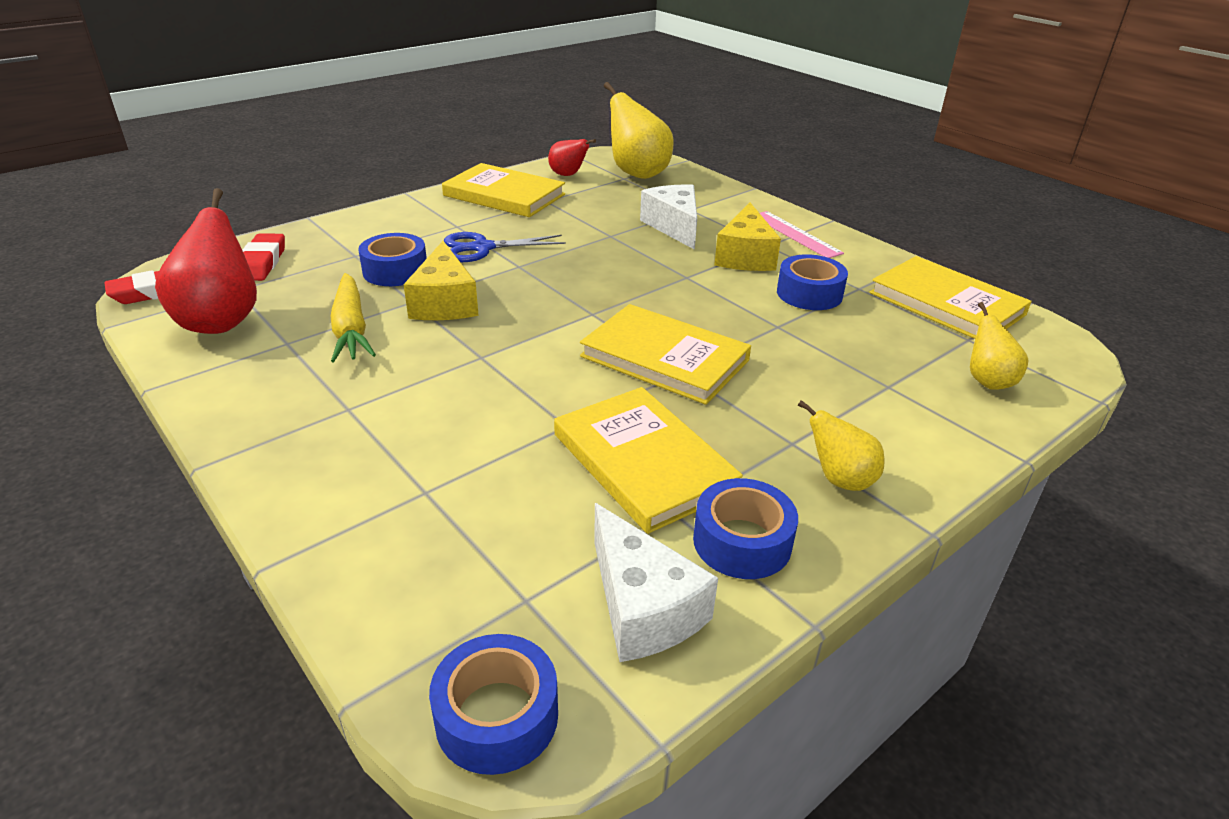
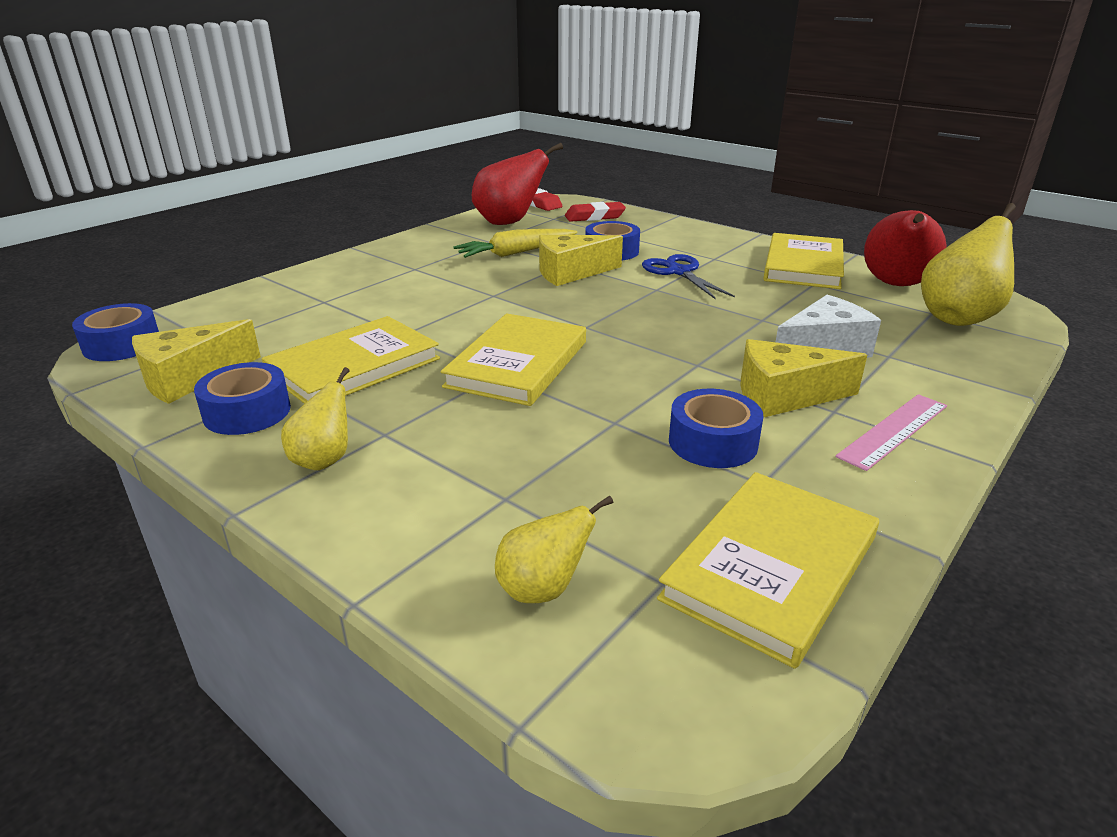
camera: 80 degrees right, 5 degrees down
red pear [548,139,596,176] -> red pear [864,210,947,286], size x1.79
white cheese [594,503,718,662] -> yellow cheese [132,319,261,404]

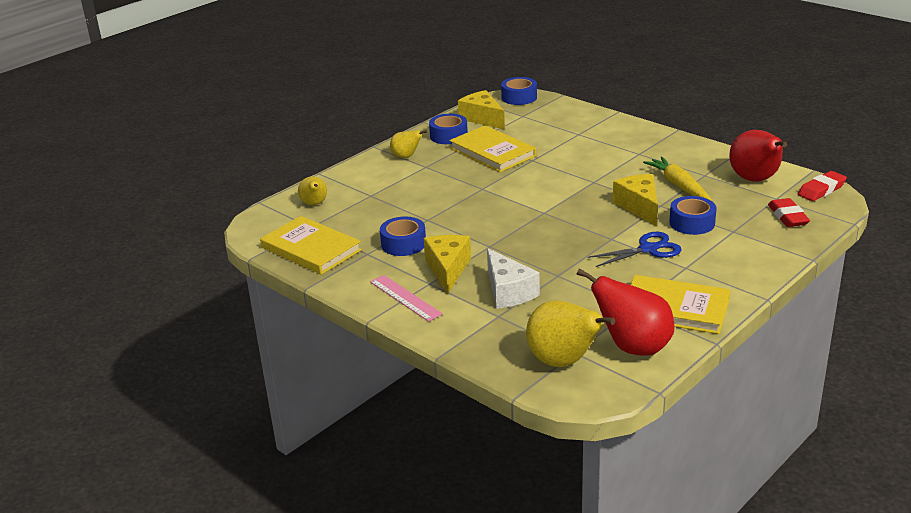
camera: 95 degrees right, 0 degrees up
yellow book [441,314,586,406] -> none

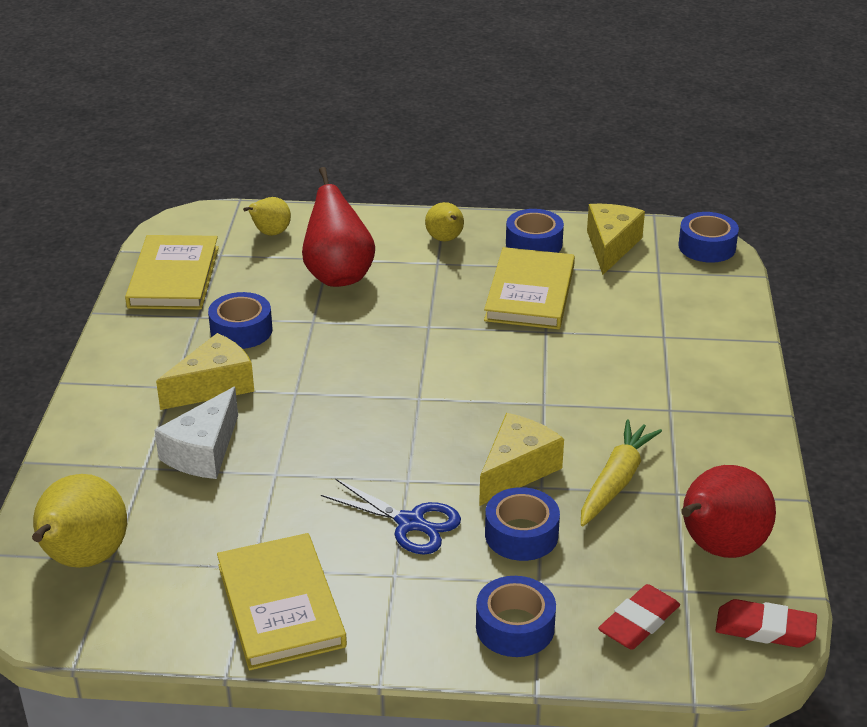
camera: 50 degrees right, 5 degrees up
pink ruler [370,275,443,322] -> none
red pear [576,269,674,356] -> red pear moved to [302,167,375,287]
none -> blue tape [476,576,556,657]

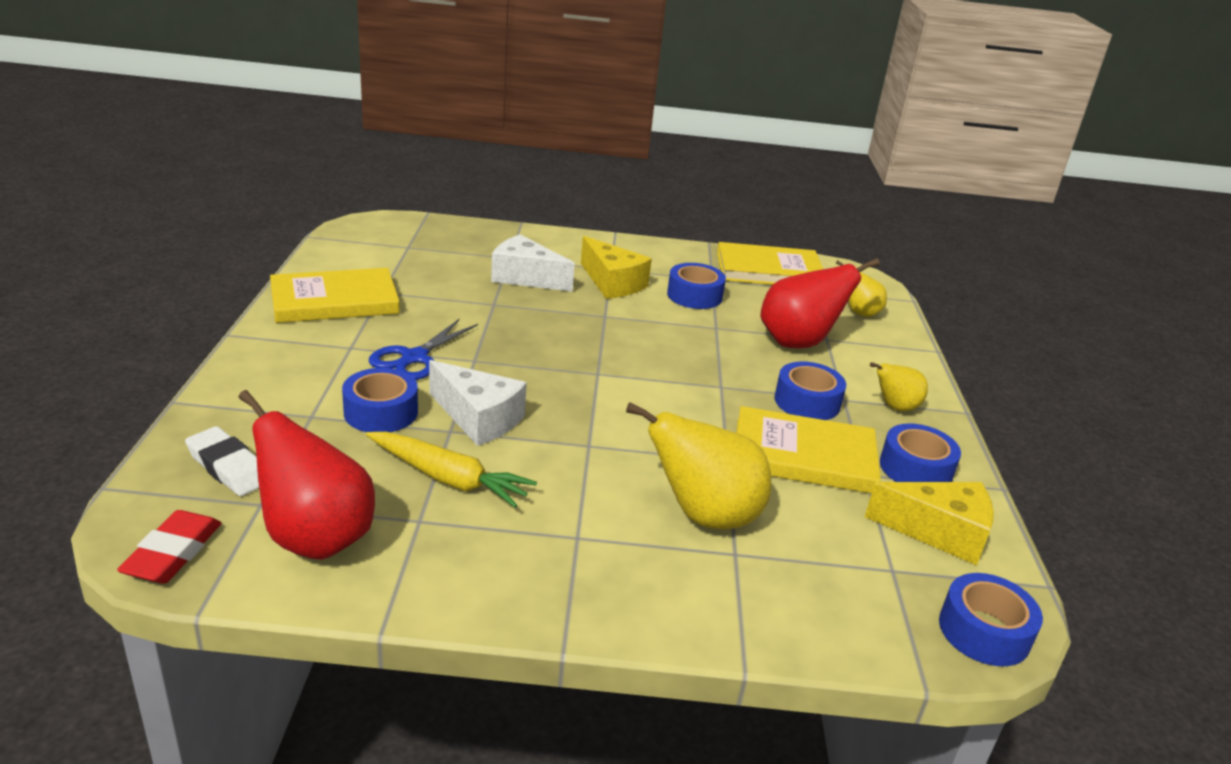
camera: 85 degrees right, 5 degrees down
yellow pear [32,474,127,568] -> yellow pear moved to [626,402,772,529]
blue tape [476,576,556,657] -> blue tape moved to [774,361,846,420]
yellow cheese [479,413,564,506] -> white cheese [429,360,527,446]
red eraser [598,584,680,650] -> white eraser [185,426,259,496]

